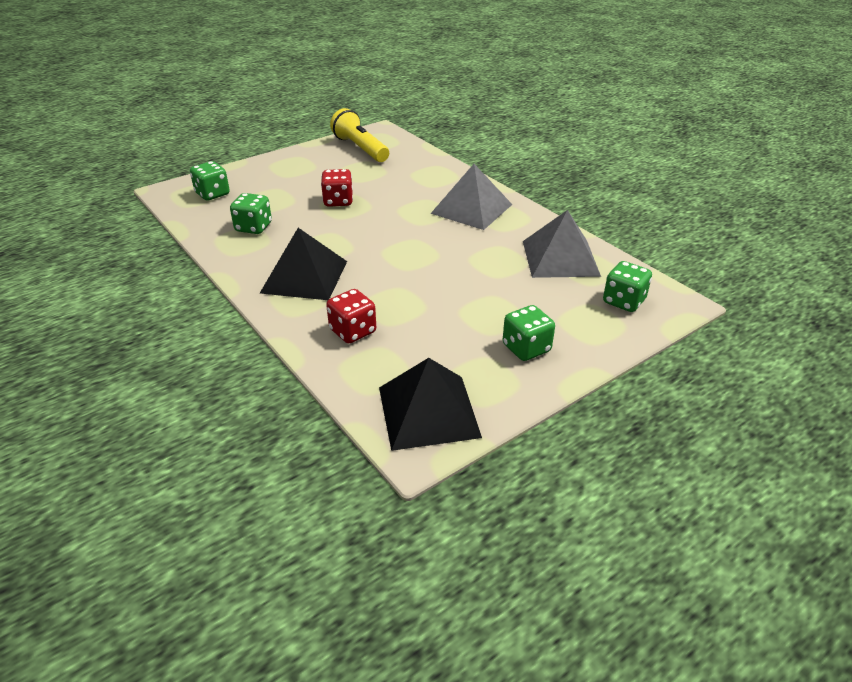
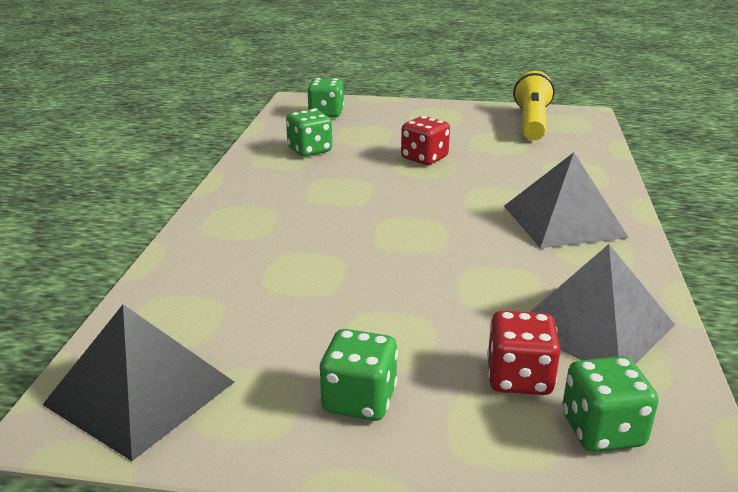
camera: 45 degrees right, 10 degrees down
black pyramid [260,228,347,300] -> none
red dice [326,289,376,343] -> red dice moved to [487,311,561,395]

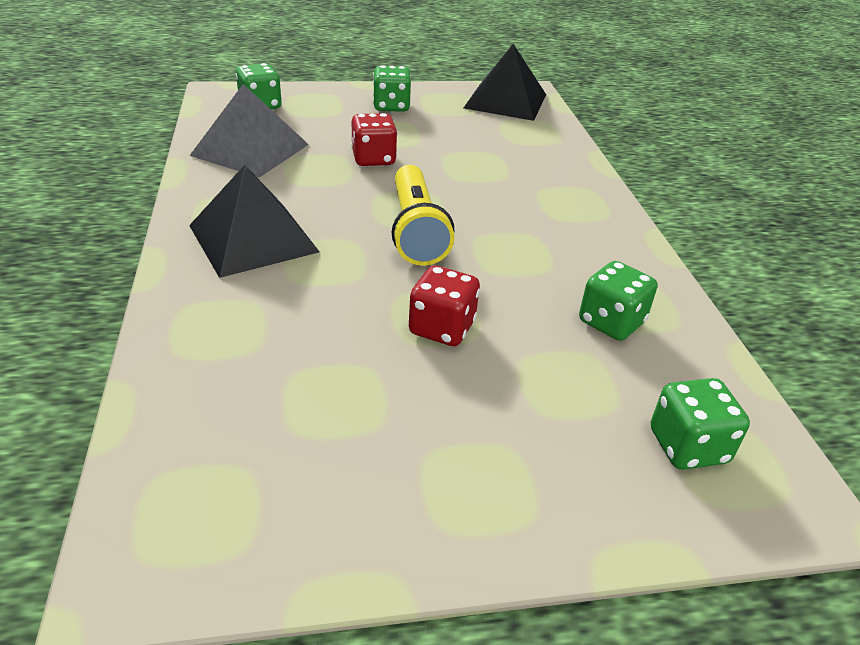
camera: 160 degrees right, 10 degrees up
red dice [487,311,561,395] -> red dice moved to [351,113,397,166]
grey pyramid [504,152,629,248] -> black pyramid [189,165,320,278]
yellow flashlight [513,71,555,140] -> yellow flashlight moved to [392,165,454,266]

